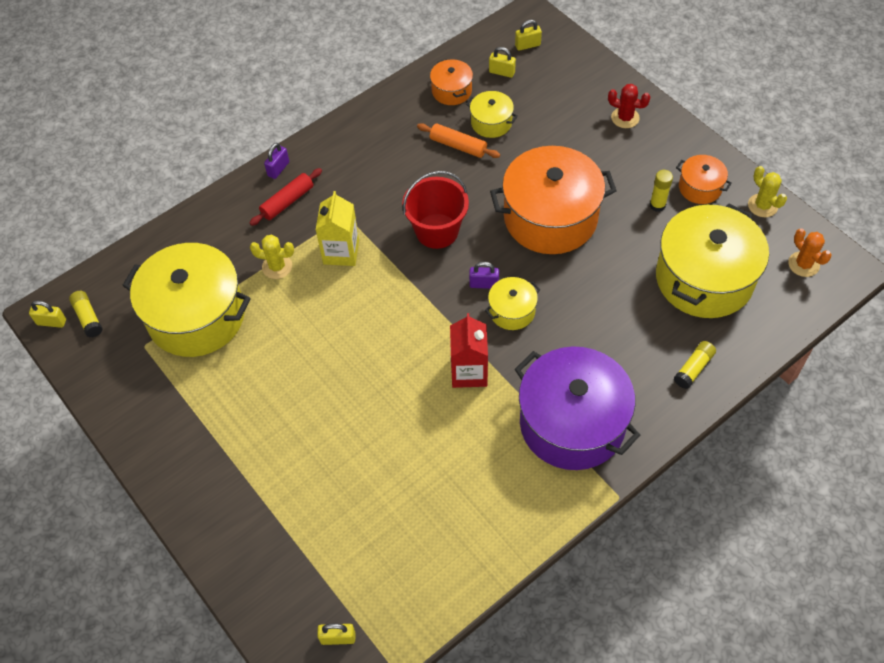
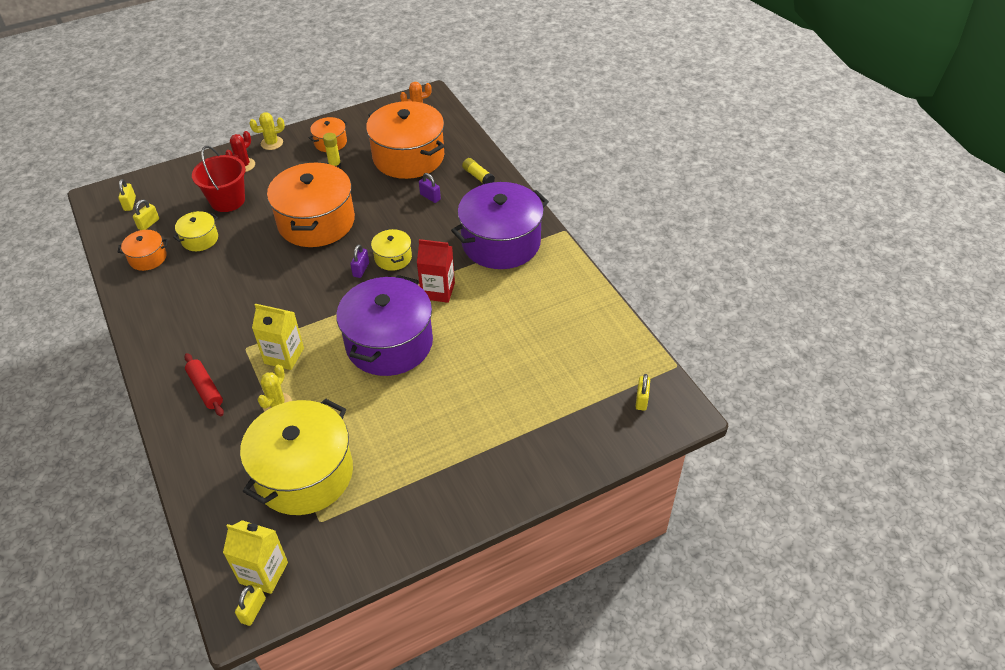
camera: 80 degrees left, 10 degrees down
yellow glue stick [69,291,103,338] -> yellow carton [223,520,288,594]
purple padlock [264,143,289,179] -> purple padlock moved to [419,173,441,203]
red bucket [402,171,469,249] -> red bucket moved to [192,146,246,212]
orange rolling pin [417,123,500,158] -> none
yellow pot [656,204,769,318] -> orange pot [366,101,445,179]
yellow cactus [748,166,787,217] -> yellow cactus moved to [249,112,285,150]
none -> purple pot [336,275,433,376]

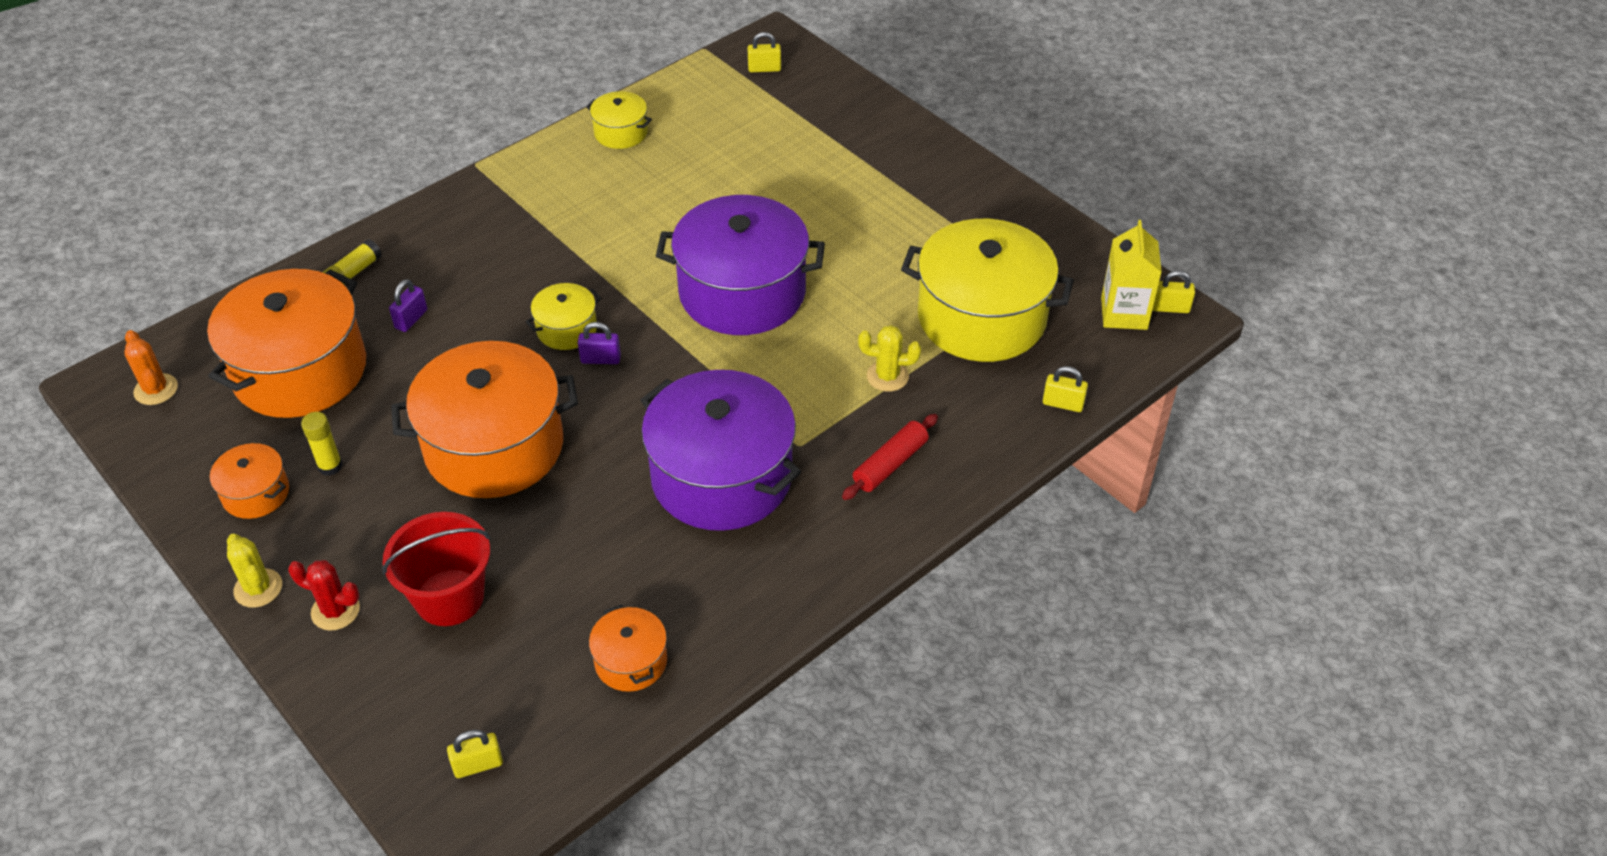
camera: 105 degrees left, 0 degrees up
yellow padlock [133,199,159,230] -> yellow padlock moved to [1043,366,1088,412]
yellow pot [173,211,218,251] -> yellow pot moved to [586,91,652,149]
yellow carton [252,304,304,370] -> none
red carton [417,239,455,303] -> none
purple pot [451,182,549,269] -> purple pot moved to [640,370,801,531]

